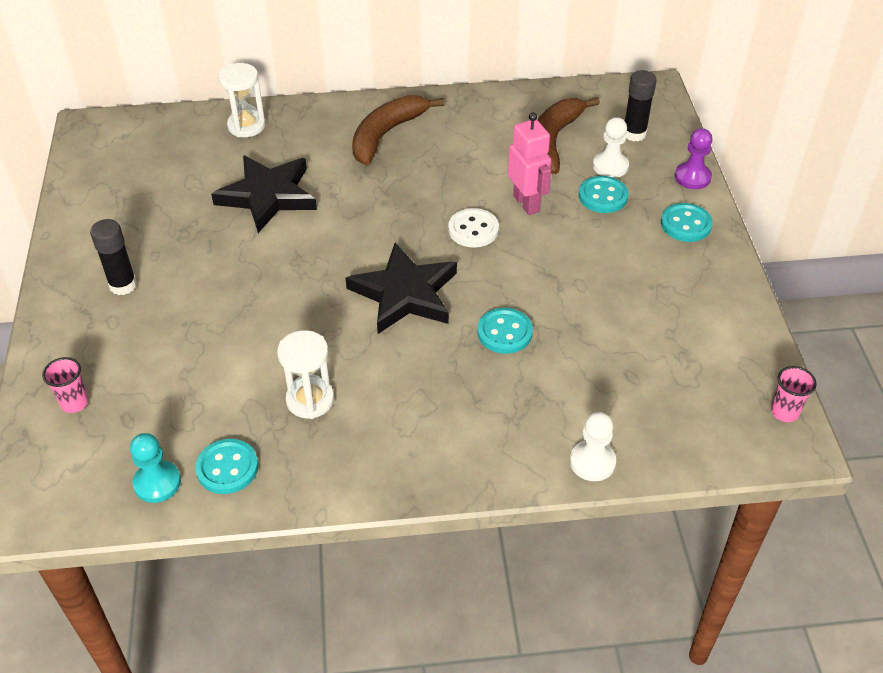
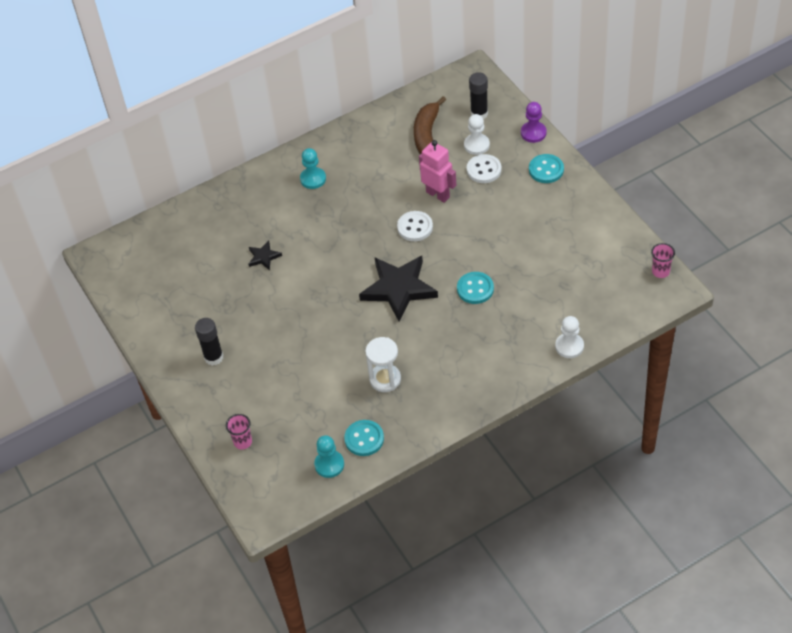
camera: 20 degrees left, 5 degrees up
black star [211,155,317,233] -> black star [249,241,282,270], size x0.46
white hourglass [218,63,266,137] -> none
brown banana [352,95,445,165] -> turquoise pawn [300,148,326,189]
turquoise button [579,176,628,213] -> white button [467,154,502,183]

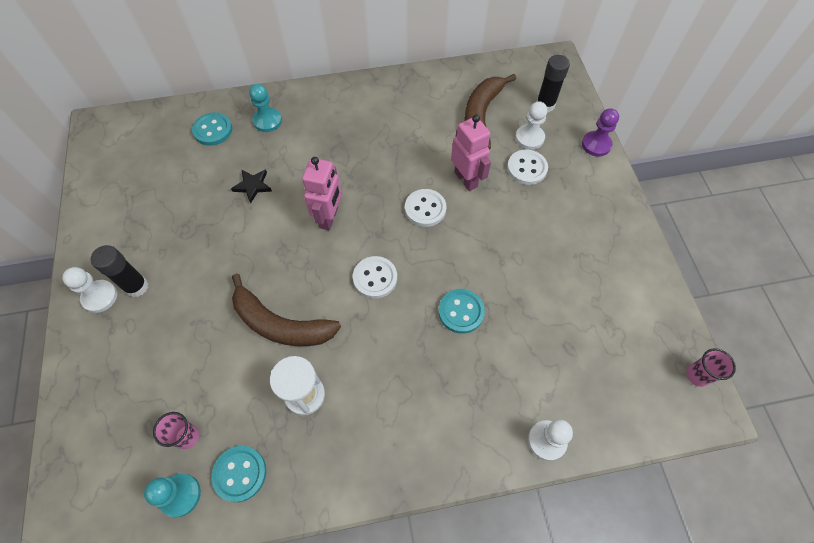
camera: 15 degrees right, 10 degrees up
pink cup [226,414,252,449] -> pink cup moved to [153,412,199,449]
turquoise pawn [300,148,326,189] -> turquoise pawn moved to [249,84,282,132]
black star [359,256,438,321] -> white button [353,256,397,299]
turquoise button [529,154,564,183] -> turquoise button moved to [192,112,232,146]
none -> white pawn [62,267,117,313]
none -> brown banana [232,273,341,346]
none -> pink robot [302,157,342,230]

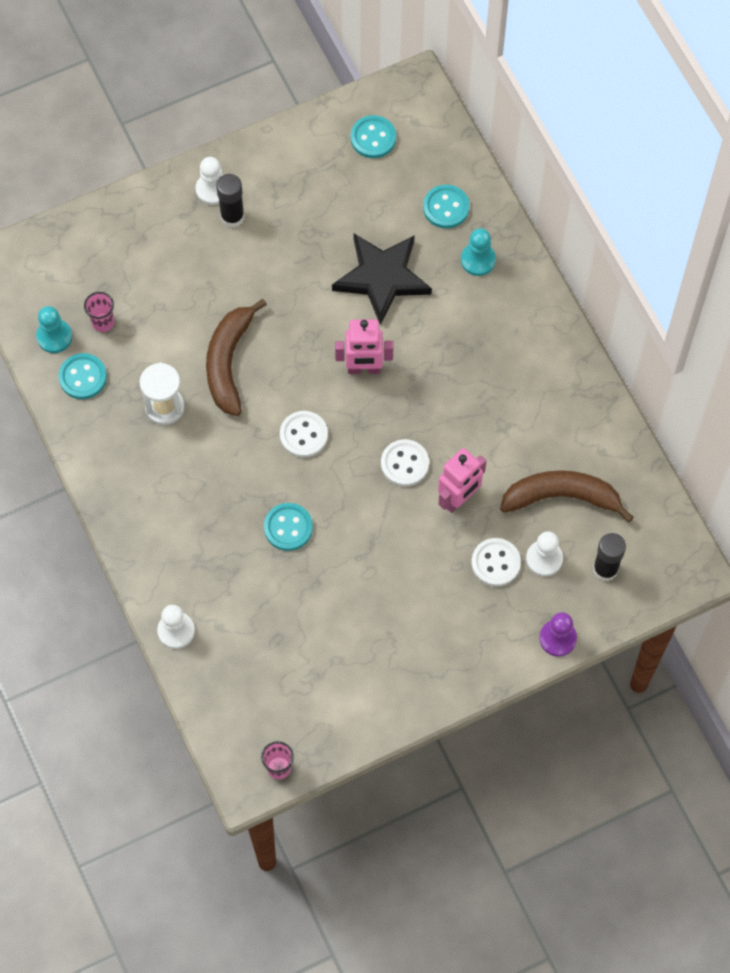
camera: 75 degrees right, 5 degrees up
black star [231,169,272,203] -> black star [332,233,432,325], size x2.18
none -> turquoise button [351,115,396,158]

